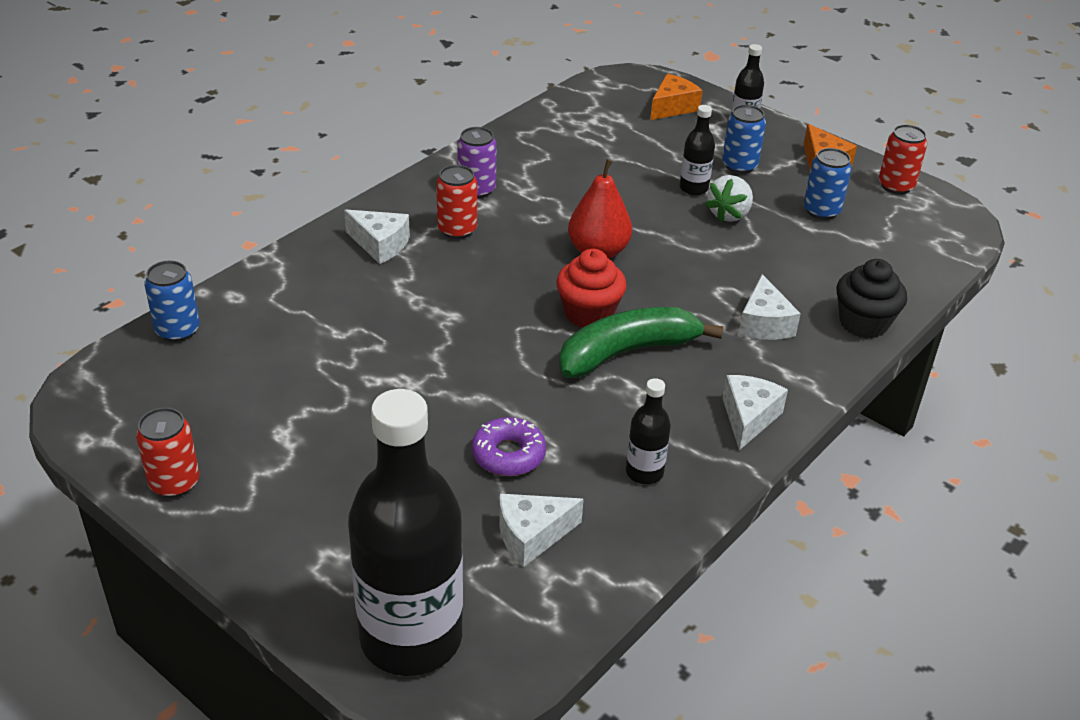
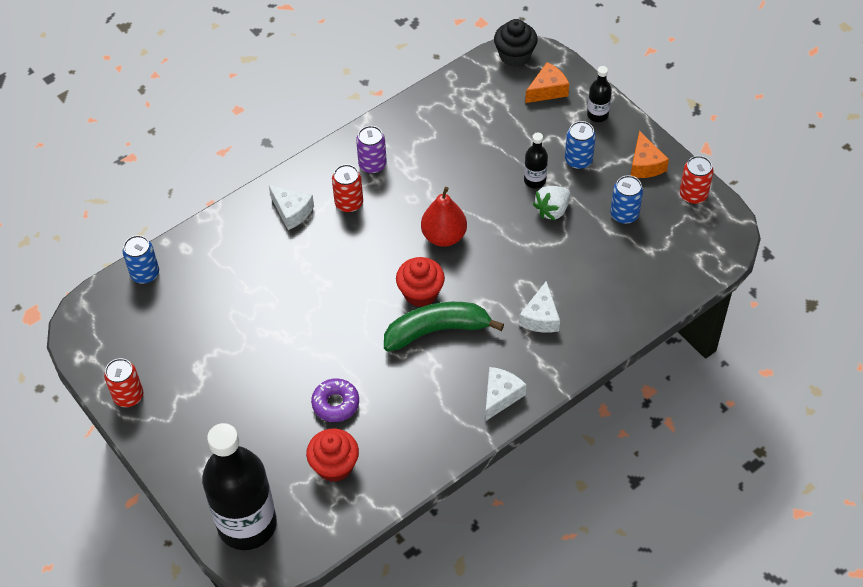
camera: 15 degrees right, 15 degrees up
white cheese [499,494,584,567] -> red cupcake [306,429,359,482]
black bottle [626,378,671,484] -> none
black cupcake [837,259,907,339] -> black cupcake moved to [494,19,538,67]

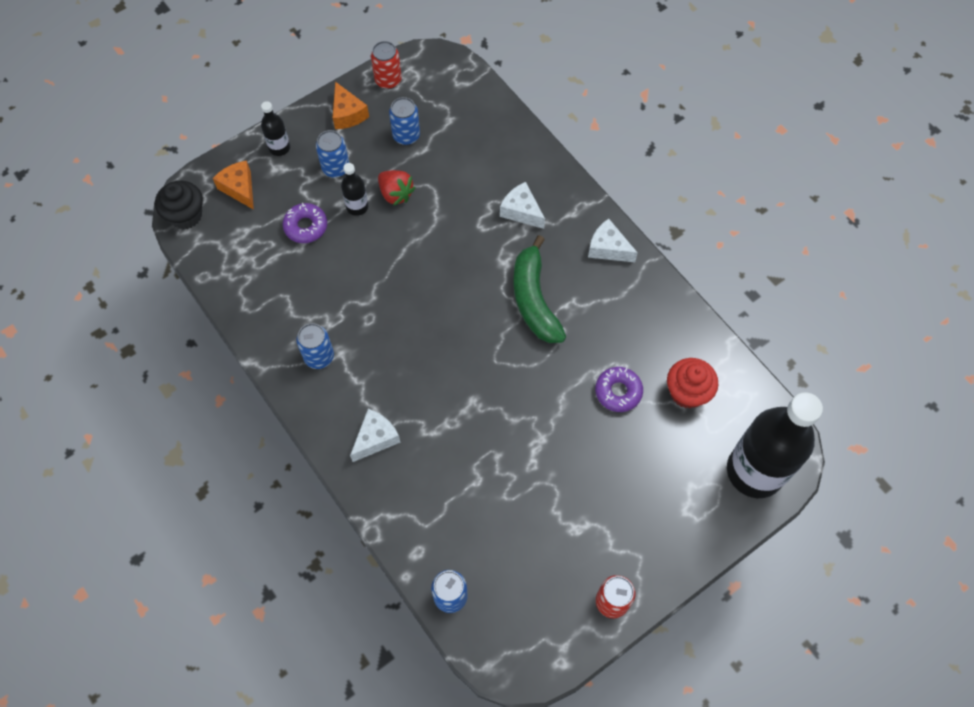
camera: 90 degrees left, 10 degrees up
red can [332,164,363,213] -> none
purple can [356,126,387,174] -> blue can [296,323,334,369]
red cupcake [396,257,445,307] -> none
red pear [421,187,467,247] -> none
white cheese [519,281,560,333] -> white cheese turned 150 degrees counterclockwise [500,182,545,229]
white strawberry [533,186,570,220] -> red strawberry [378,170,415,206]
orange cheese [631,131,669,178] -> orange cheese turned 75 degrees clockwise [333,82,369,129]
none -> purple donut [283,203,327,243]

